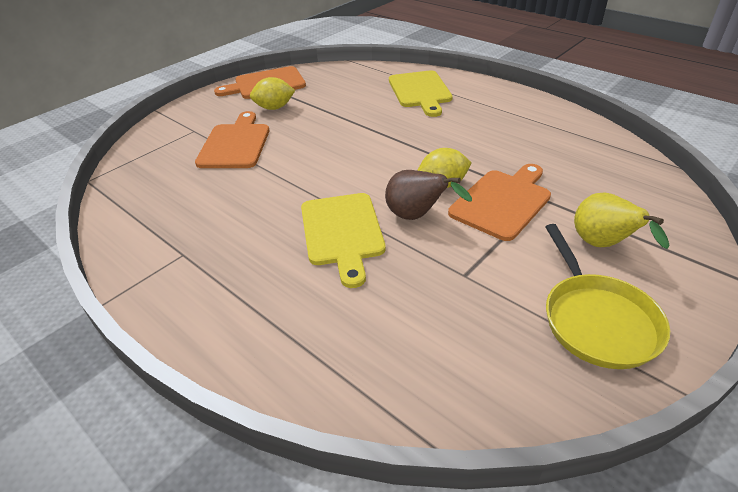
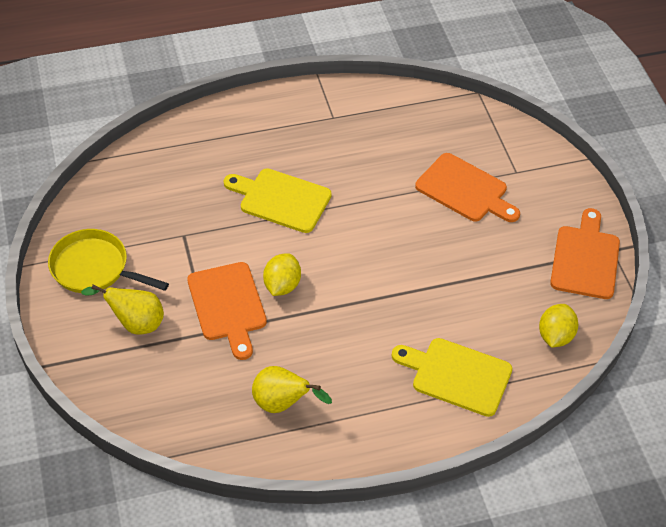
camera: 120 degrees right, 10 degrees up
yellow lemon [250,77,295,110] -> yellow lemon moved to [539,304,578,348]
brown pear [385,170,472,220] -> none
none -> yellow pear [252,366,332,413]

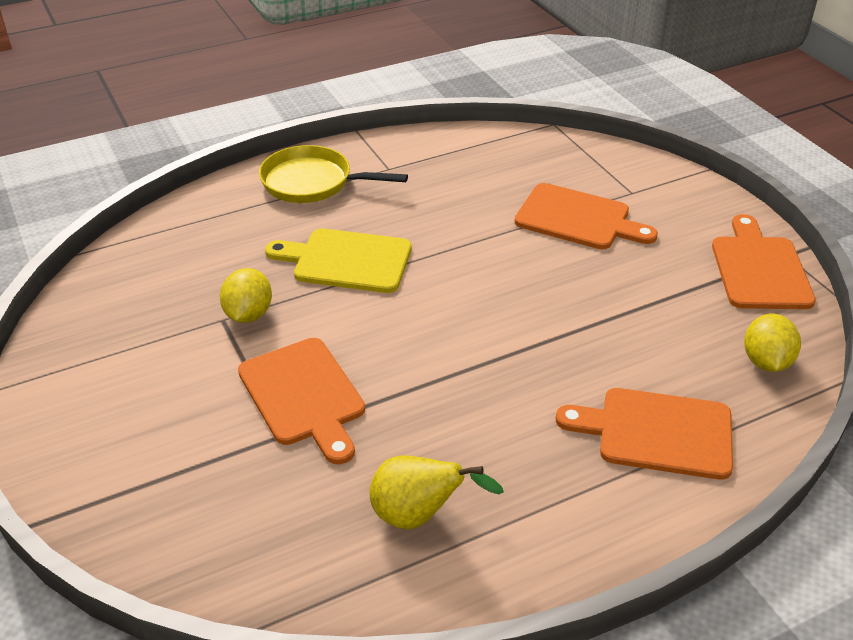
camera: 10 degrees left, 10 degrees down
yellow pan [48,229,169,293] -> yellow pan moved to [259,145,408,203]
yellow pear [81,284,164,335] -> none
yellow lemon [263,253,301,296] -> yellow lemon moved to [220,268,272,323]
yellow cutting board [391,338,512,417] -> orange cutting board [555,388,733,480]

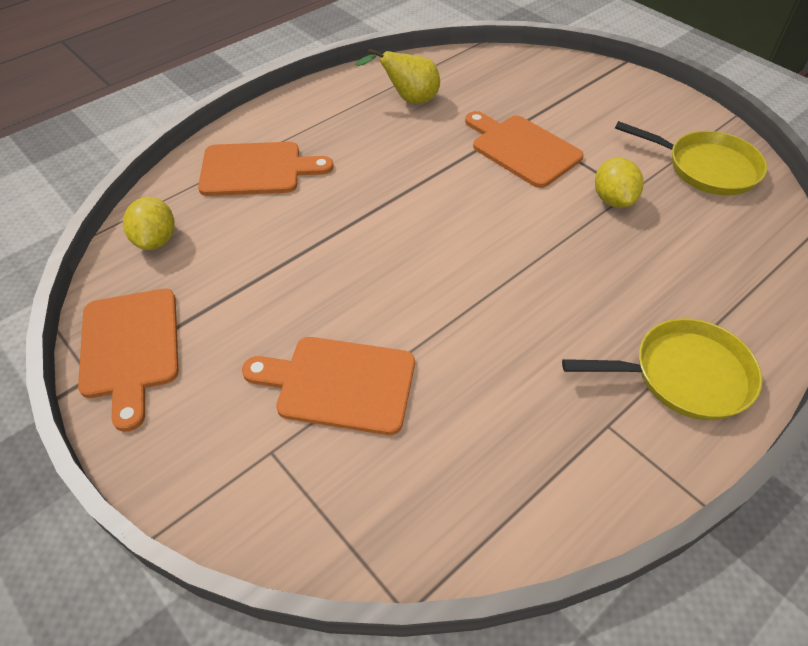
camera: 165 degrees right, 10 degrees up
yellow cutting board [265,228,411,293] -> none
none -> yellow pan [615,121,767,196]

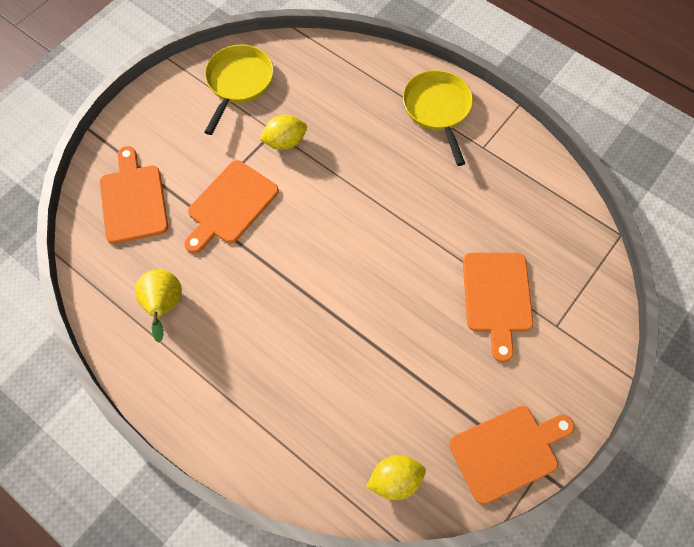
camera: 100 degrees left, 15 degrees up
orange cutting board [198,142,334,196] -> orange cutting board moved to [100,146,168,244]

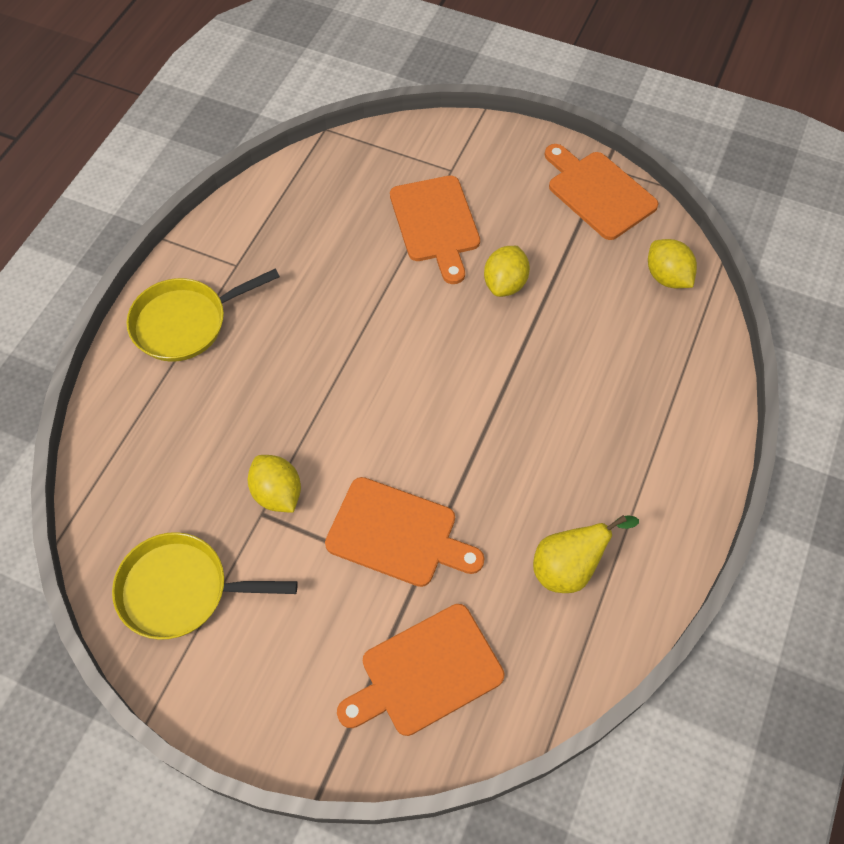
camera: 105 degrees left, 5 degrees down
orange cutting board [463,253,533,363] -> orange cutting board turned 90 degrees clockwise [390,175,480,284]
none -> yellow lemon [484,246,530,297]

